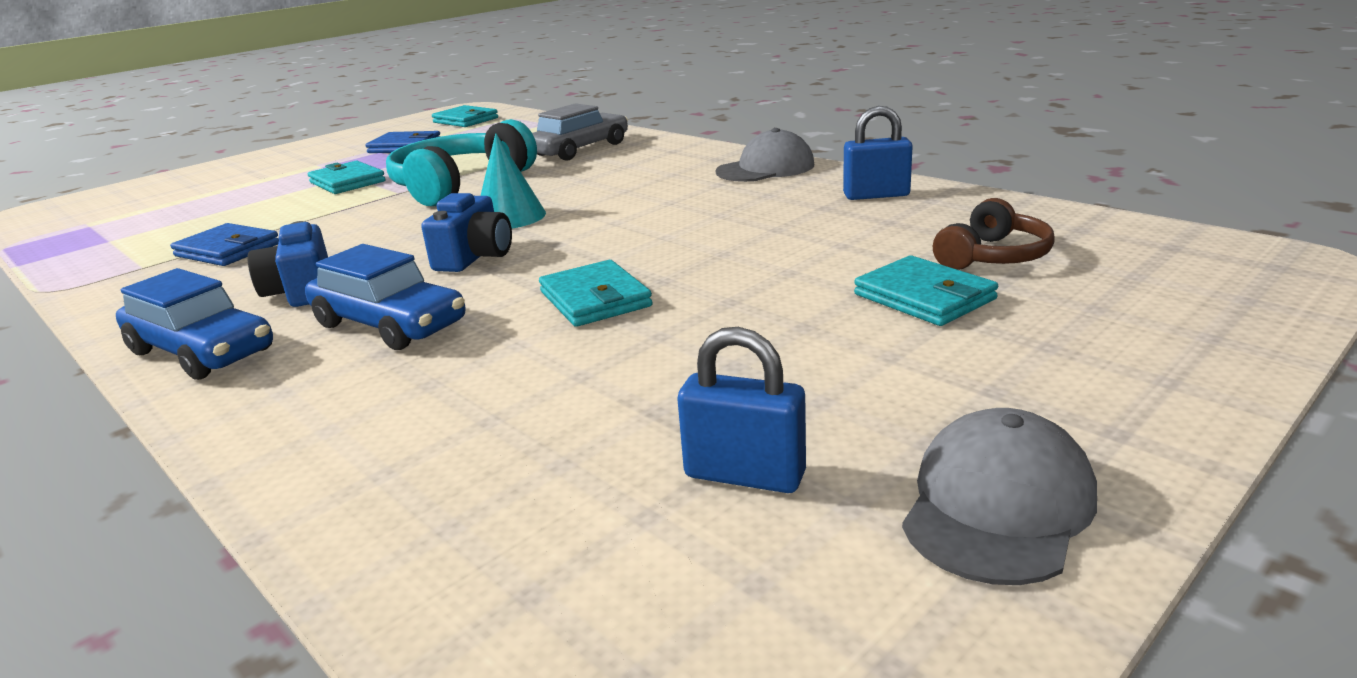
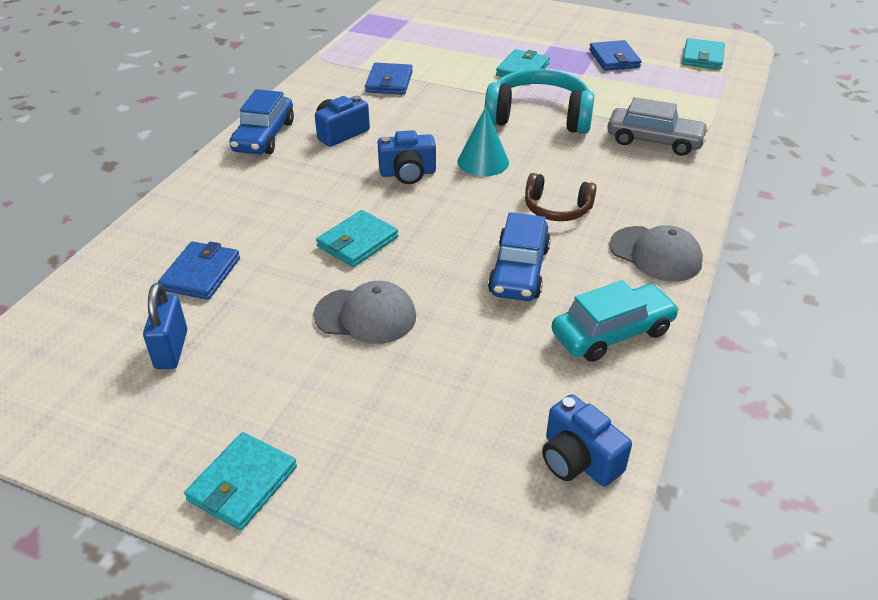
camera: 65 degrees right, 15 degrees up
blue car [305,244,465,350] -> blue car moved to [488,212,551,301]
blue padlock [843,106,913,200] -> turquoise car [551,280,679,362]
turquoise wallet [854,256,998,326] -> turquoise wallet moved to [184,432,297,531]
grey cap [902,408,1097,585] -> grey cap moved to [313,281,416,344]
brown headphones [933,198,1055,270] -> brown headphones moved to [525,173,597,221]
none -> blue wallet [158,241,240,300]
none -> blue camera [542,394,632,487]

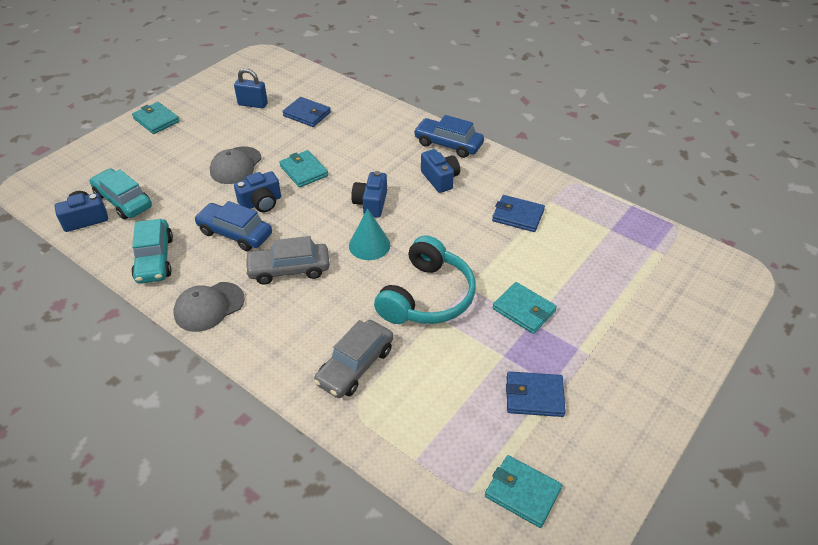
camera: 105 degrees right, 5 degrees up
brown headphones [525,173,597,221] -> grey car [245,236,330,285]
none -> turquoise car [89,168,152,219]
none -> blue camera [234,171,281,212]

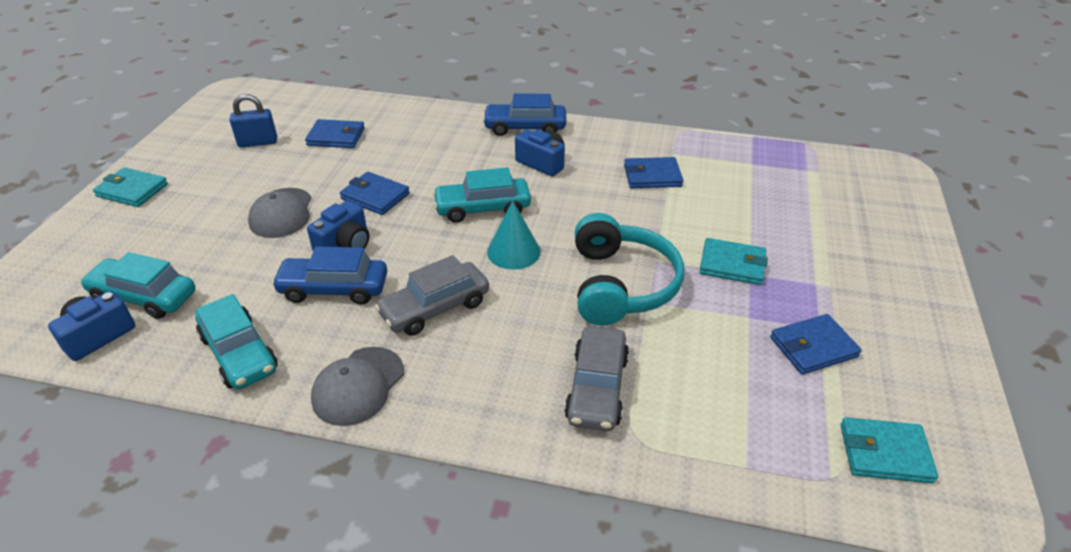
camera: 25 degrees left, 5 degrees down
turquoise wallet [279,150,328,188] -> blue wallet [340,172,410,215]
blue camera [351,171,387,218] -> turquoise car [433,167,531,223]

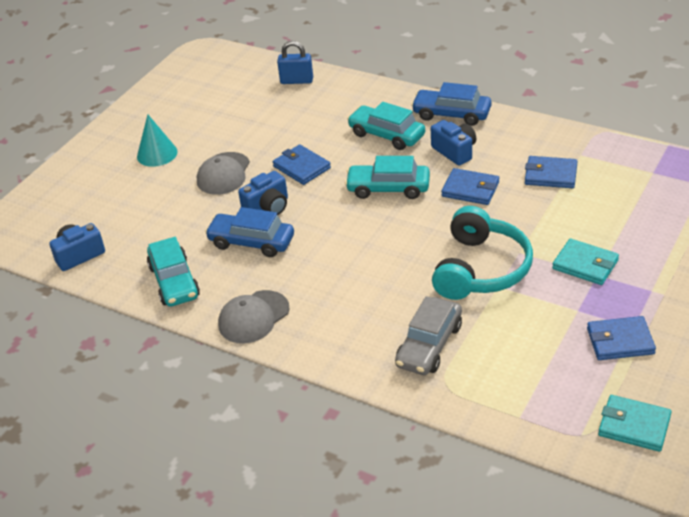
camera: 20 degrees right, 0 degrees up
turquoise car [80,252,196,319] -> turquoise car moved to [347,102,425,150]
turquoise wallet [93,167,168,207] -> none
blue padlock [230,94,277,147] -> blue padlock moved to [277,41,313,84]
blue wallet [305,119,365,148] -> blue wallet moved to [441,168,499,205]
grey car [375,255,489,336] -> none
turquoise cone [487,200,541,270] -> turquoise cone moved to [137,115,178,167]

